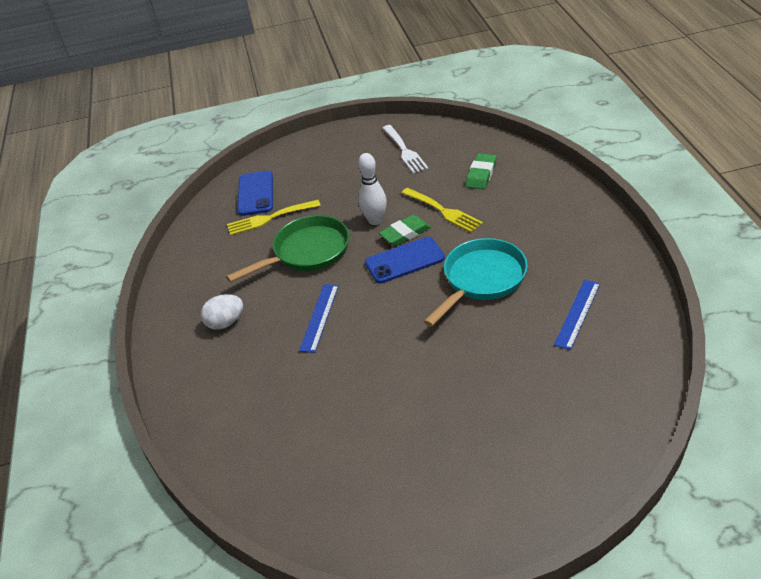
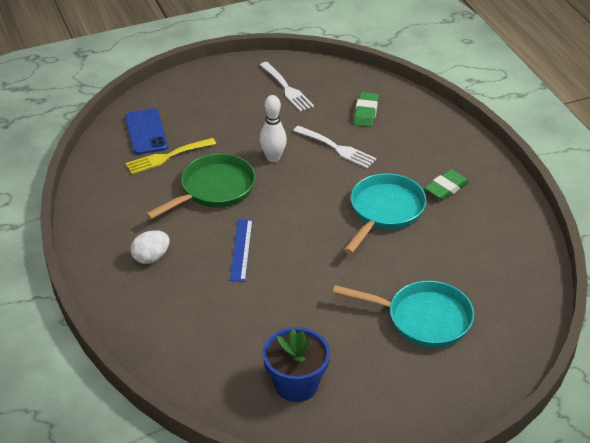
camera: 15 degrees left, 0 degrees up
blue phone [365,237,445,283] -> none
green eraser [379,215,431,246] -> green eraser moved to [424,169,469,200]
yellow fork [402,188,483,233] -> white fork [293,125,376,168]
blue ruler [554,280,600,350] -> none
none -> blue flower pot [263,327,330,402]
none -> turquoise pan [333,281,474,348]

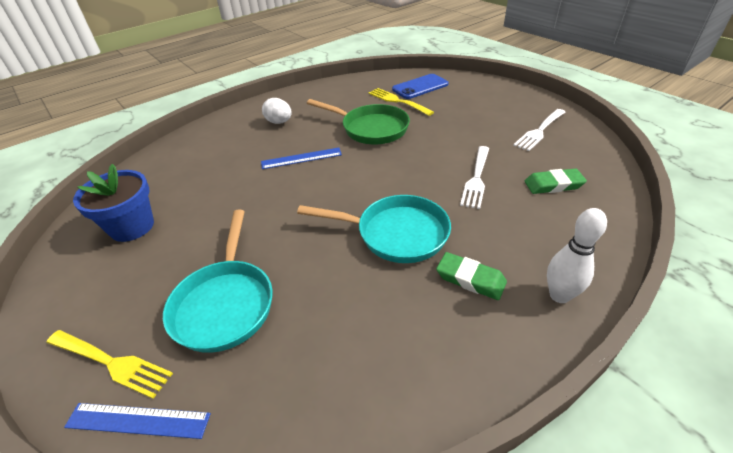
camera: 75 degrees right, 0 degrees up
white bowling pin [260,95,287,162] -> white bowling pin moved to [547,208,607,303]
none -> yellow fork [46,330,173,399]
none -> blue ruler [64,403,211,439]

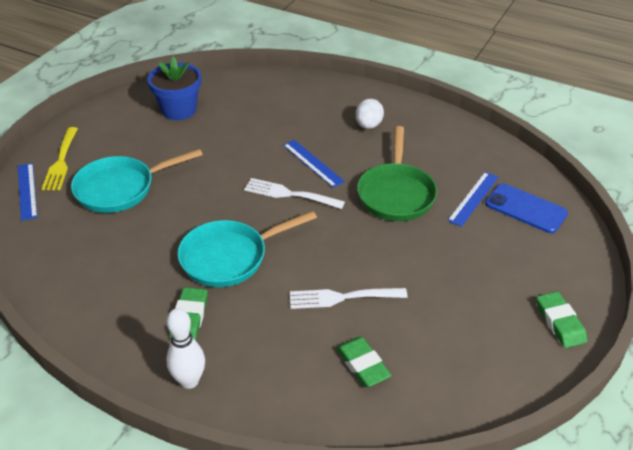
camera: 65 degrees right, 0 degrees up
turquoise pan [297,195,451,263] -> turquoise pan turned 75 degrees clockwise [177,211,317,287]
yellow fork [368,88,434,116] -> blue ruler [447,172,499,227]
white fork [513,109,565,151] -> white fork moved to [244,178,345,209]
none -> green eraser [537,291,587,348]

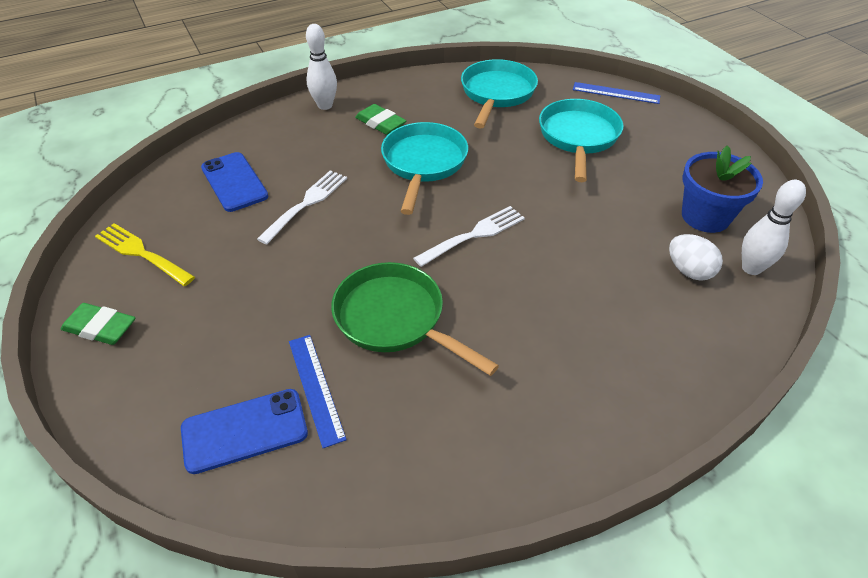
camera: 125 degrees right, 5 degrees up
yellow fork [42,127,78,190] -> yellow fork moved to [95,223,195,286]
blue ruler [283,140,345,188] -> none
green eraser [336,337,391,387] -> blue phone [201,152,268,212]
white egg [356,99,384,129] -> white egg moved to [669,234,723,281]
none -> turquoise pan [461,59,538,129]
none -> white bowling pin [742,180,806,275]

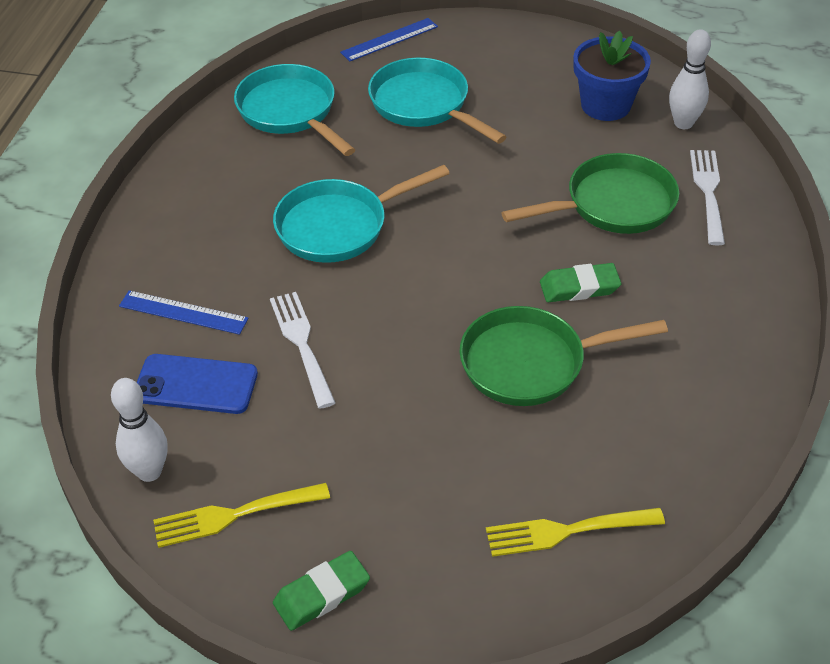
camera: 50 degrees left, 0 degrees up
blue phone [181,389,308,474] -> yellow fork [486,508,665,557]
blue ruler [289,335,347,448] -> blue ruler moved to [119,290,249,335]
white bowling pin [306,24,337,110] -> white bowling pin moved to [111,378,168,482]
green eraser [355,104,406,135] -> green eraser moved to [540,263,621,302]
turquoise pan [381,122,468,215] -> turquoise pan turned 75 degrees counterclockwise [273,165,450,263]
white fork [413,206,525,267] -> white fork moved to [690,150,725,245]
white egg [669,234,723,281] -> none
none -> green pan [501,153,679,234]

